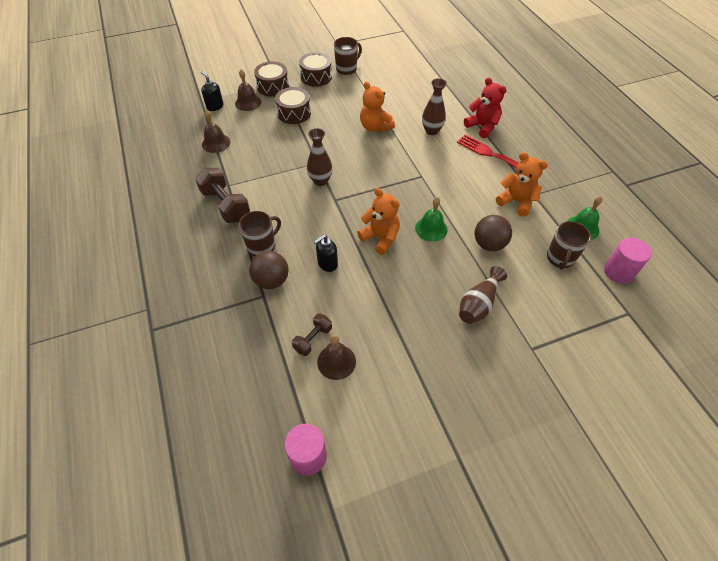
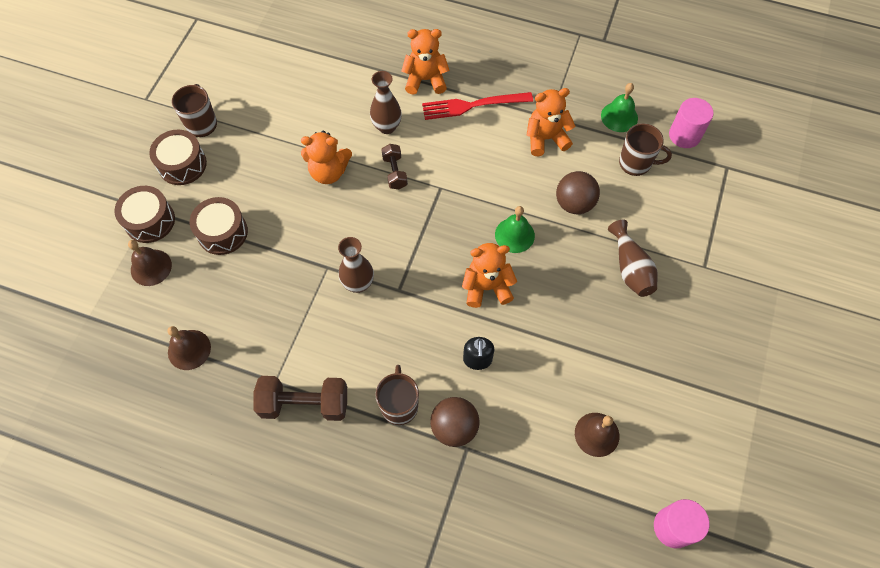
camera: 50 degrees left, 10 degrees up
black soap dispenser [201,71,224,111] -> none
brown dumbbell [292,313,332,356] -> brown dumbbell moved to [381,144,408,189]
red teddy bear [464,77,506,138] -> orange teddy bear [401,29,450,95]
brown mug [547,221,591,270] -> brown mug turned 45 degrees counterclockwise [619,123,672,176]

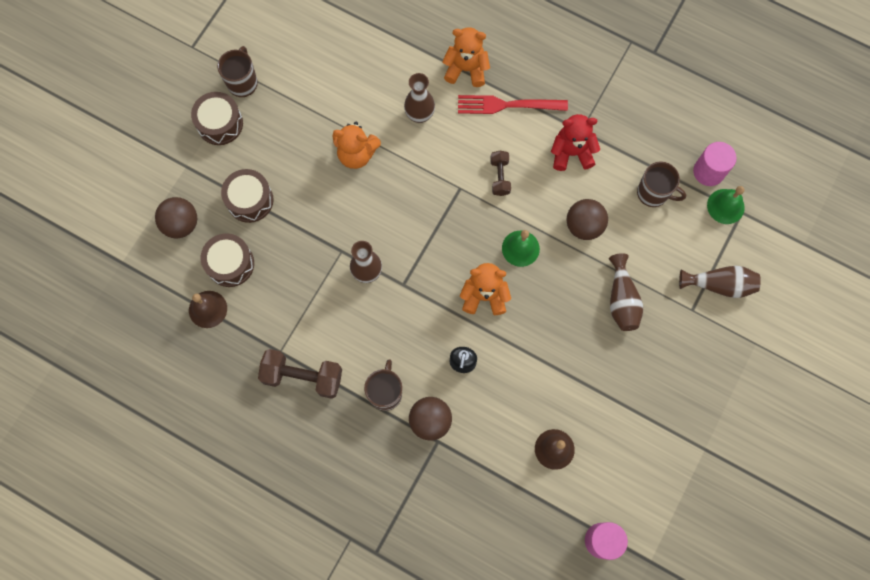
camera: 10 degrees right, 10 degrees up
brown drum [114,186,175,243] -> brown drum moved to [201,233,254,287]
brown bell [128,240,172,286] -> brown ball [155,197,197,238]
brown dumbbell [381,144,408,189] -> brown dumbbell moved to [490,151,511,196]
orange teddy bear [526,88,575,156] -> red teddy bear [551,114,600,171]
green bell [601,83,638,132] -> green bell moved to [707,186,745,224]
none -> brown vase [679,266,761,298]

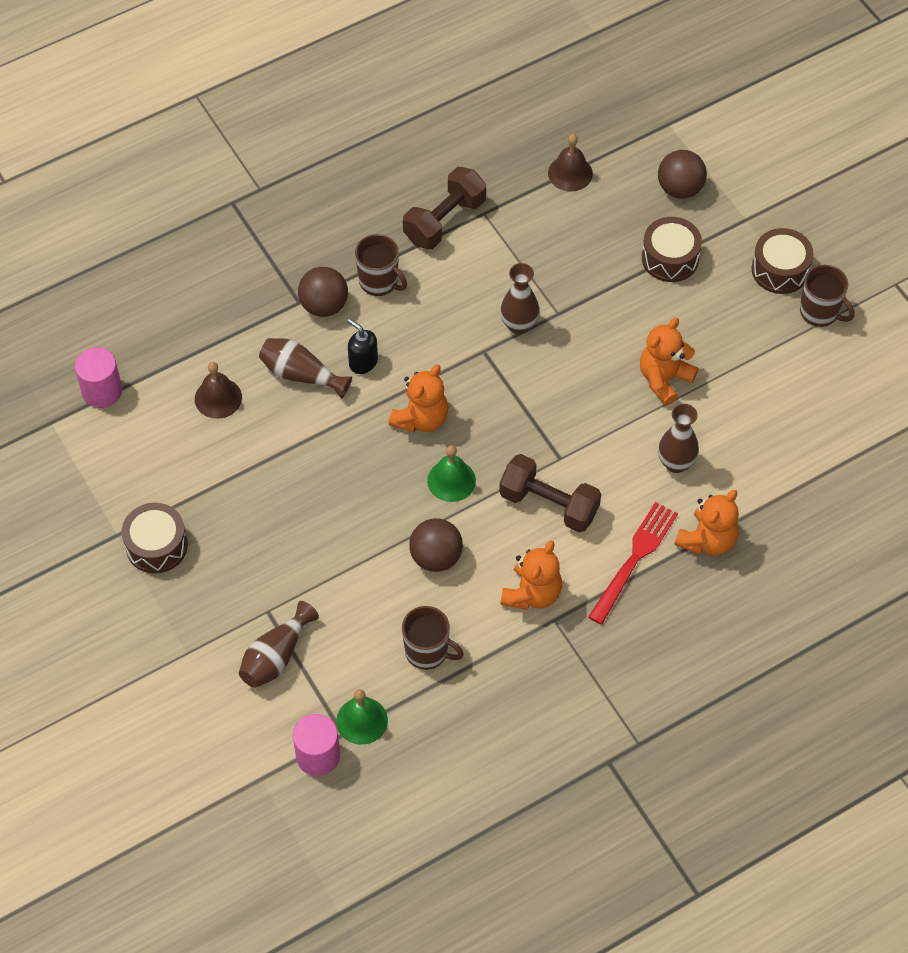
camera: 120 degrees right, 15 degrees down
brown drum [201,233,254,287] -> brown drum moved to [122,503,188,574]
brown dumbbell [490,151,511,196] -> brown dumbbell [499,454,601,533], size x1.74
red teddy bear [551,114,600,171] -> orange teddy bear [501,541,562,610]
brown vase [609,253,643,331] -> brown vase moved to [259,338,352,399]
brown mug [637,161,686,207] -> brown mug turned 120 degrees counterclockwise [402,606,464,670]
pink cylinder [693,142,737,186] -> pink cylinder moved to [293,714,340,776]

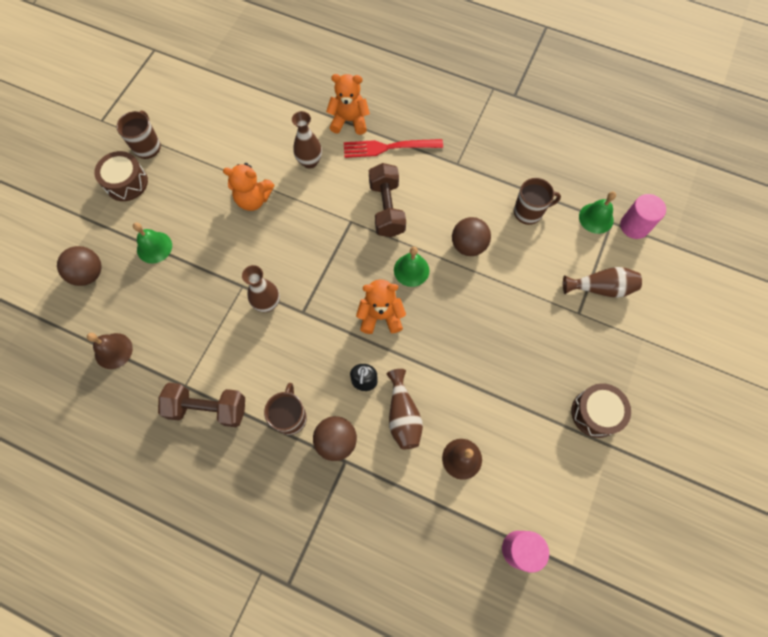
camera: 125 degrees left, 10 degrees up
brown mug [402,606,464,670] -> brown mug turned 90 degrees clockwise [514,178,561,225]
orange teddy bear [501,541,562,610] -> none
brown drum [642,217,702,282] -> green bell [133,222,172,264]

